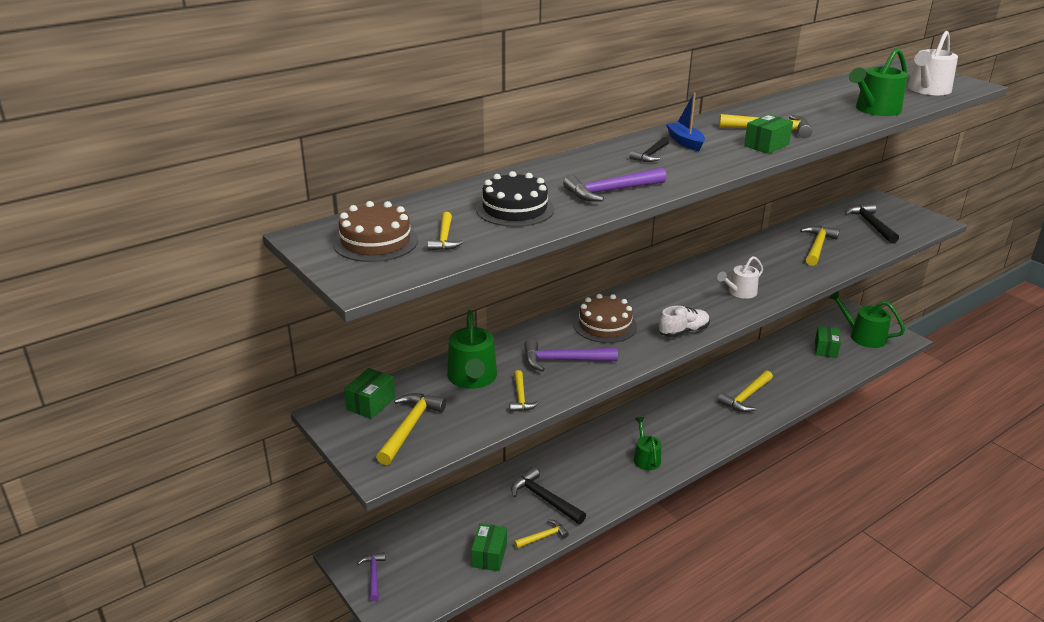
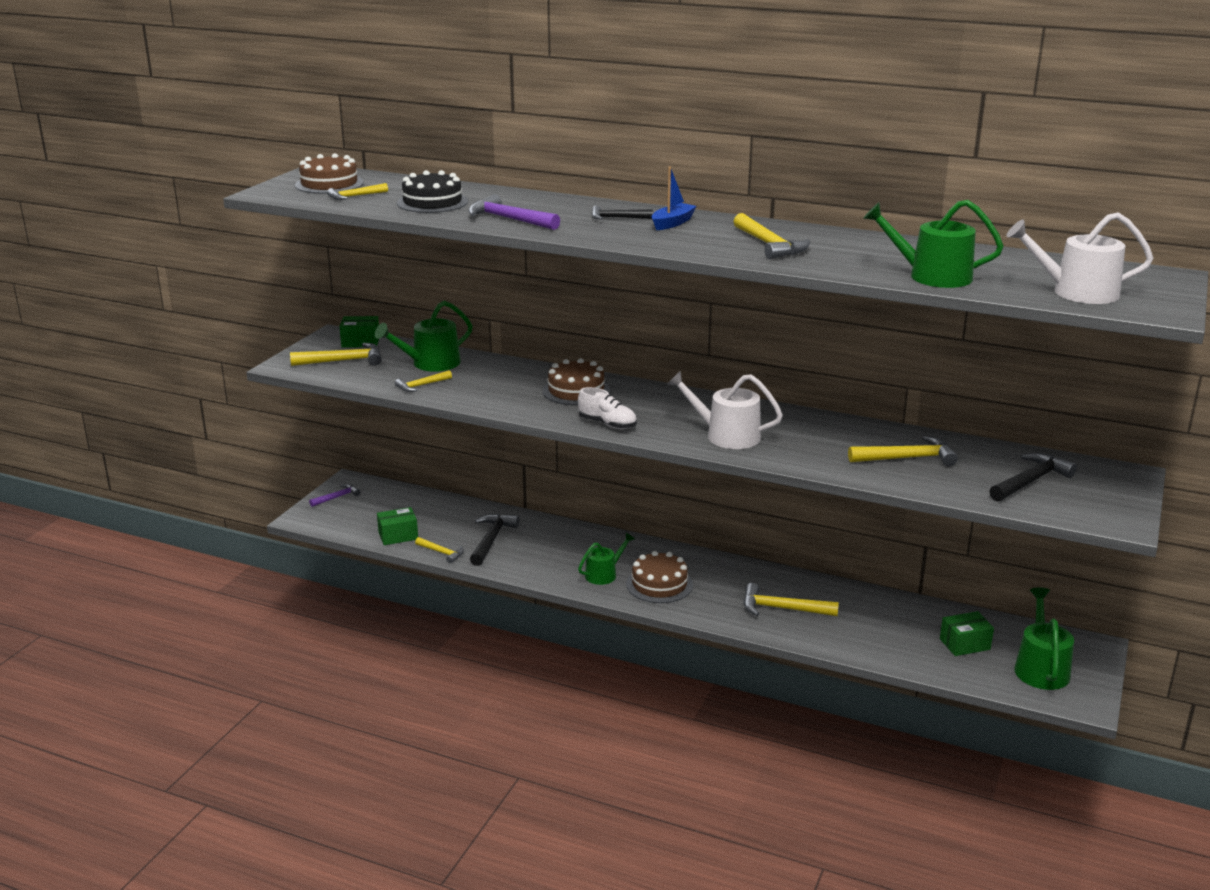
camera: 60 degrees right, 5 degrees down
purple hammer [524,339,618,372] -> none
white watering can [717,256,763,299] -> white watering can [667,370,783,449], size x1.54
green box [744,114,793,154] -> none
none -> brown cake [626,551,693,603]

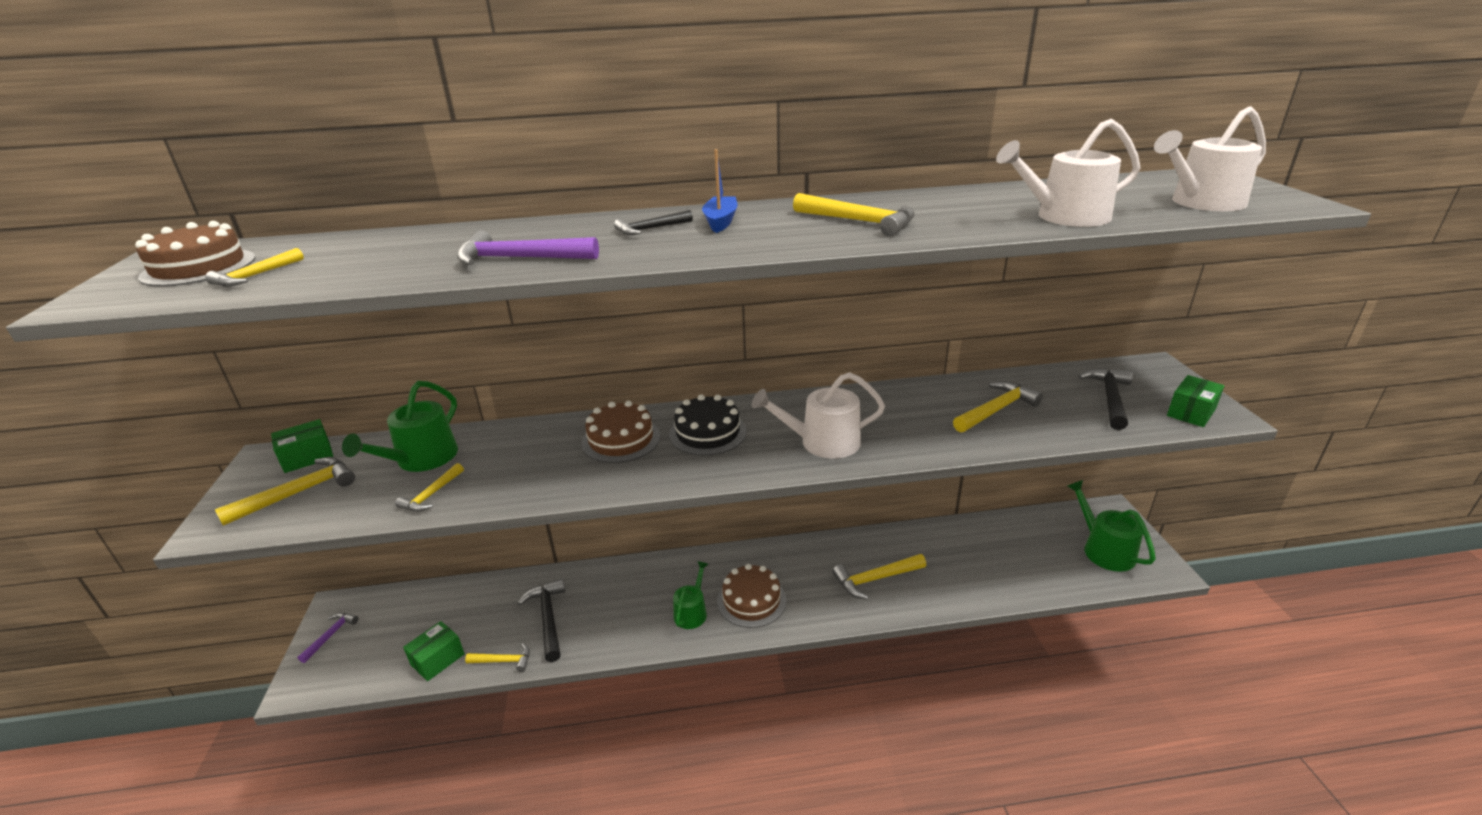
camera: 30 degrees left, 5 degrees up
black cake [397,170,468,213] -> black cake moved to [669,394,747,456]
white shoe [578,387,637,429] -> none
green watering can [863,200,1003,288] -> white watering can [996,119,1140,227]
green box [940,611,994,656] -> green box moved to [1167,375,1224,427]

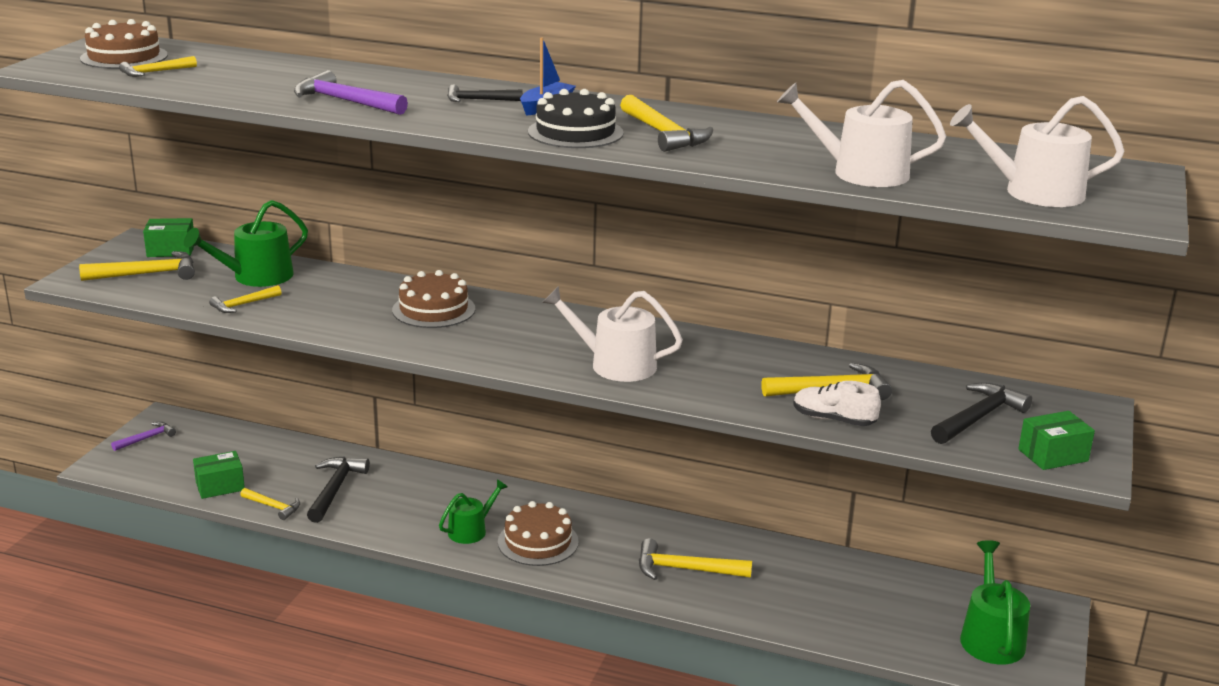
camera: 25 degrees right, 5 degrees down
black cake [669,394,747,456] -> black cake moved to [528,89,624,148]
none -> white shoe [794,381,881,426]

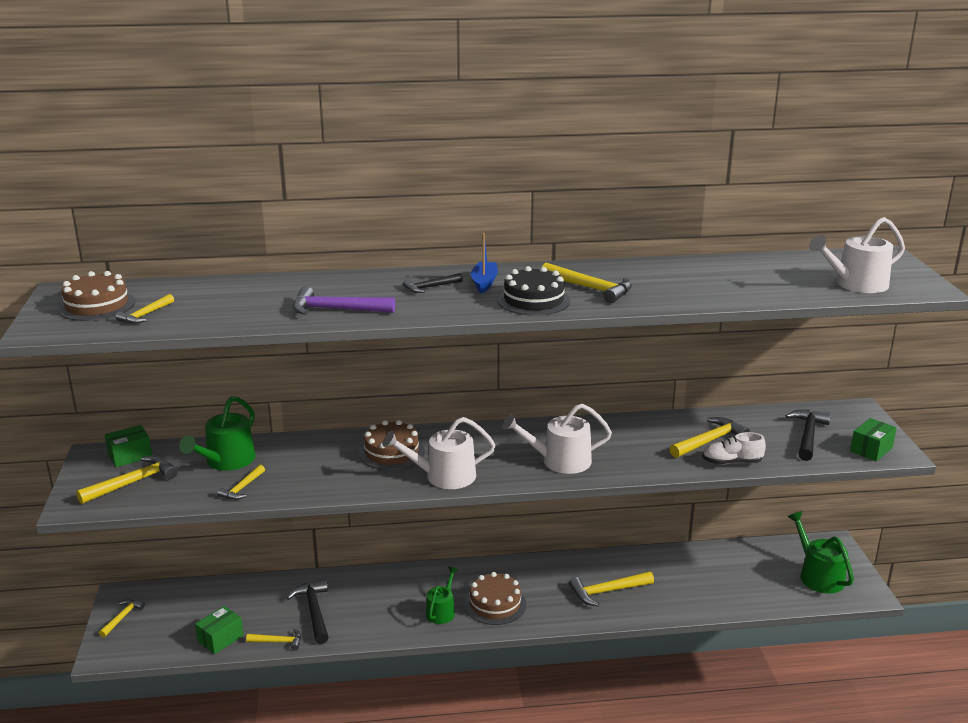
camera: 25 degrees left, 0 degrees up
purple hammer [111,422,176,451] -> yellow hammer [99,599,145,637]
white watering can [777,80,946,187] -> white watering can moved to [383,417,495,489]

